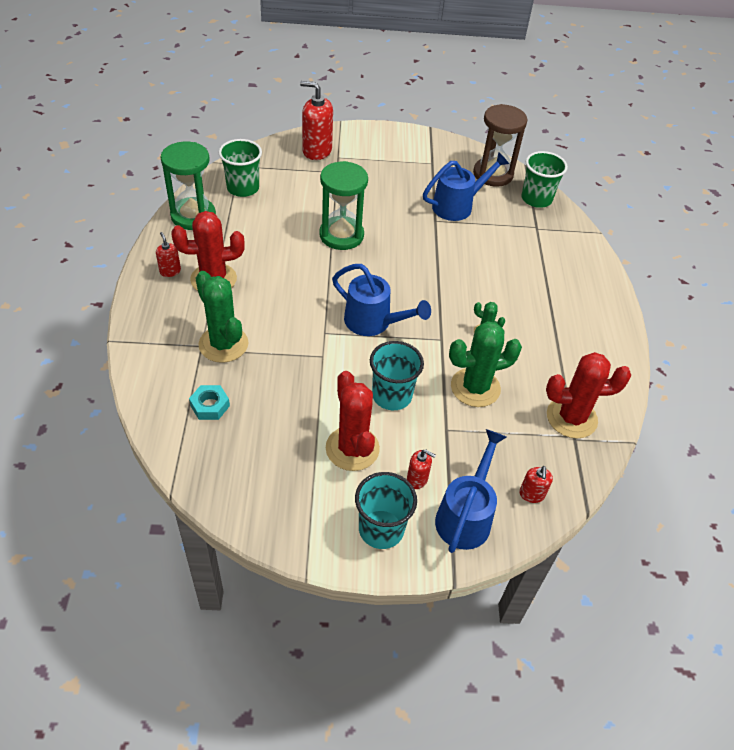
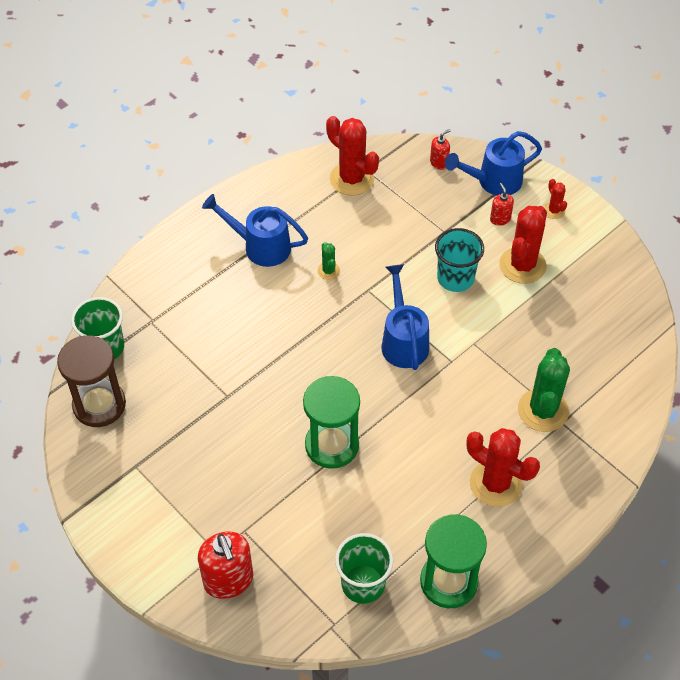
camera: 130 degrees left, 5 degrees up
red soap dispenser [156,232,181,277] -> none
turquoise nut [189,385,230,420] -> none
turquoise cup [355,472,417,549] -> red cactus [544,179,567,219]
blue watering can [423,152,509,221] -> blue watering can moved to [202,194,308,267]
green cactus [449,321,522,407] -> none

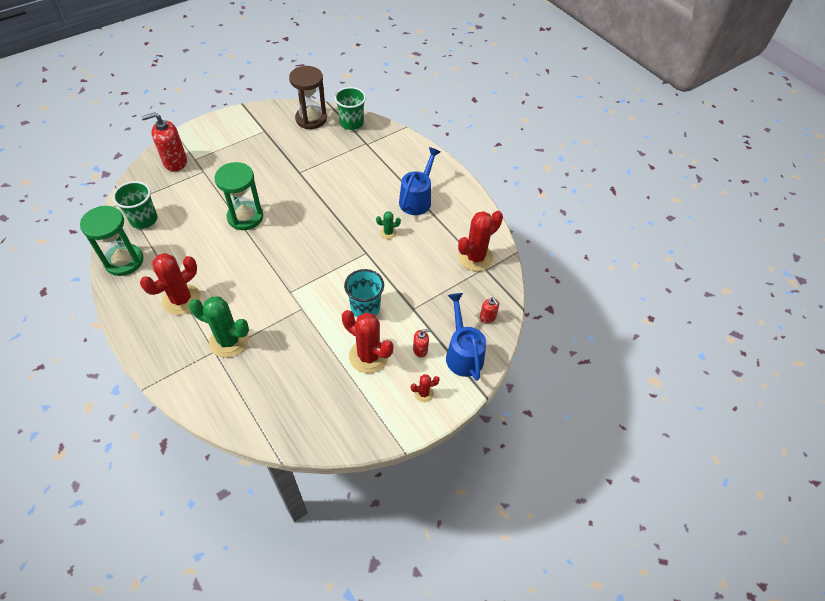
camera: 95 degrees right, 0 degrees up
blue watering can [381,264,429,370] -> none

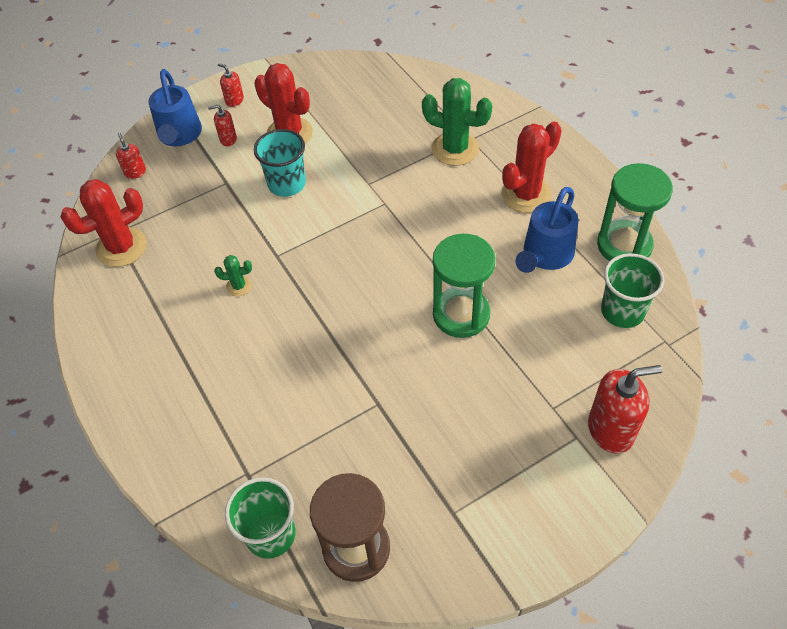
camera: 170 degrees left, 0 degrees up
blue watering can [399,147,441,215] -> blue watering can moved to [515,187,579,273]
red cactus [411,374,440,402] -> red soap dispenser [218,63,244,107]

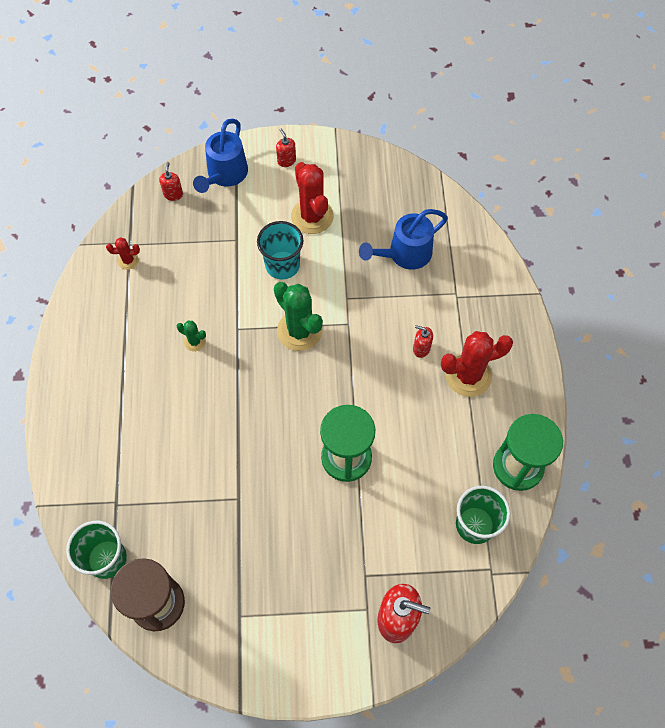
camera: 25 degrees right, 10 degrees up
red cactus [61,179,147,267] -> red cactus [106,237,140,270], size x0.48
red soap dispenser [208,105,237,146] -> red soap dispenser moved to [413,325,433,358]
green cactus [422,78,492,166] -> green cactus moved to [274,282,323,351]
blue watering can [515,187,579,273] -> blue watering can moved to [359,209,448,270]

